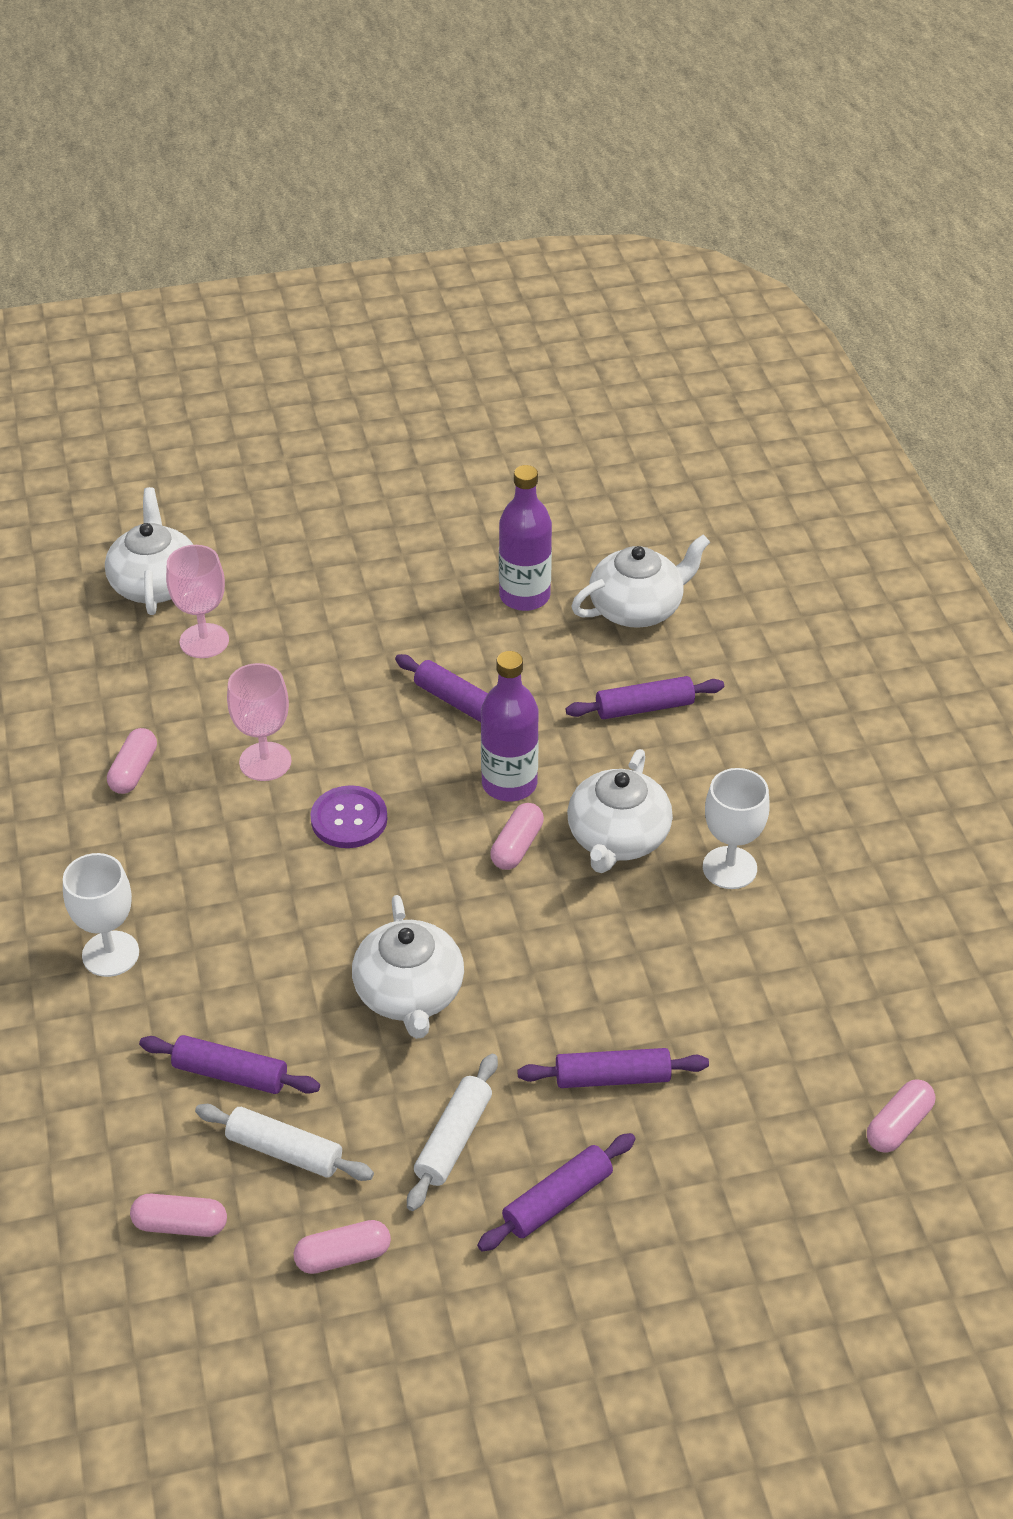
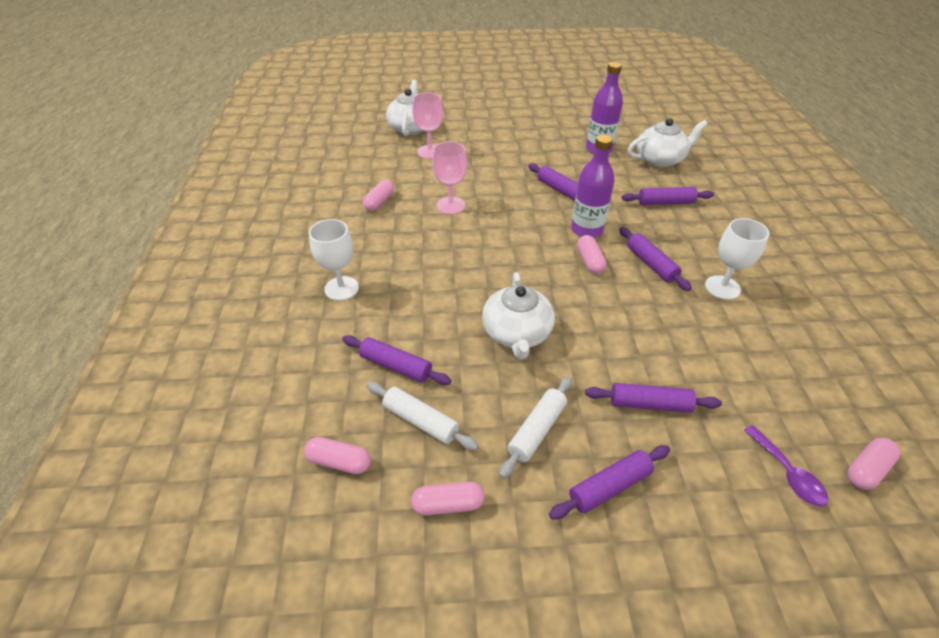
camera: 10 degrees right, 0 degrees up
purple button [311,785,387,848] -> none
pink capsule [490,803,544,870] -> pink capsule turned 45 degrees counterclockwise [577,235,607,274]
white teapot [567,749,673,873] -> purple rolling pin [619,227,692,291]
none -> purple spoon [744,425,828,507]

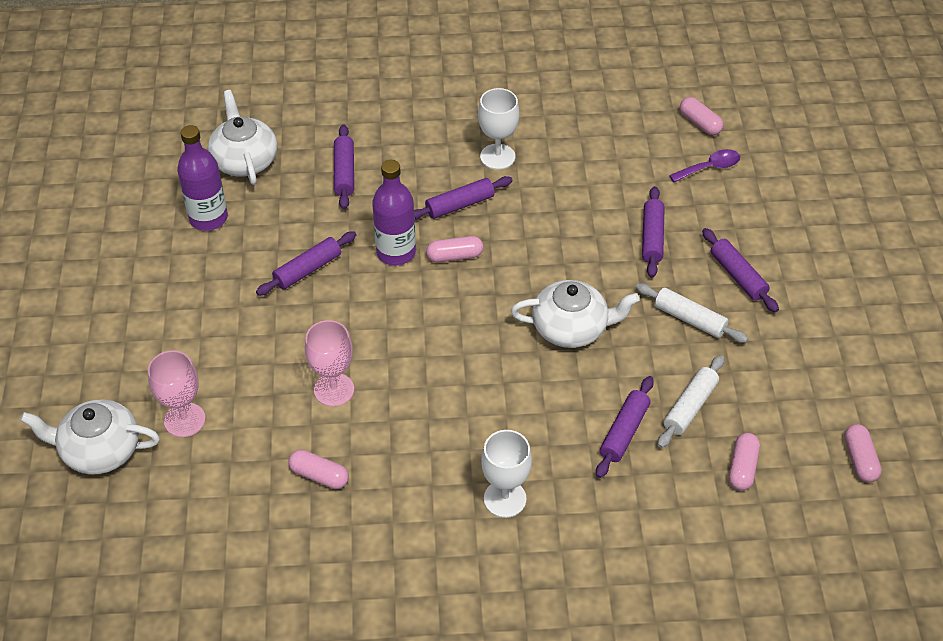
camera: 90 degrees left, 5 degrees up
pink capsule [411,482,485,516] -> pink capsule moved to [844,424,881,482]

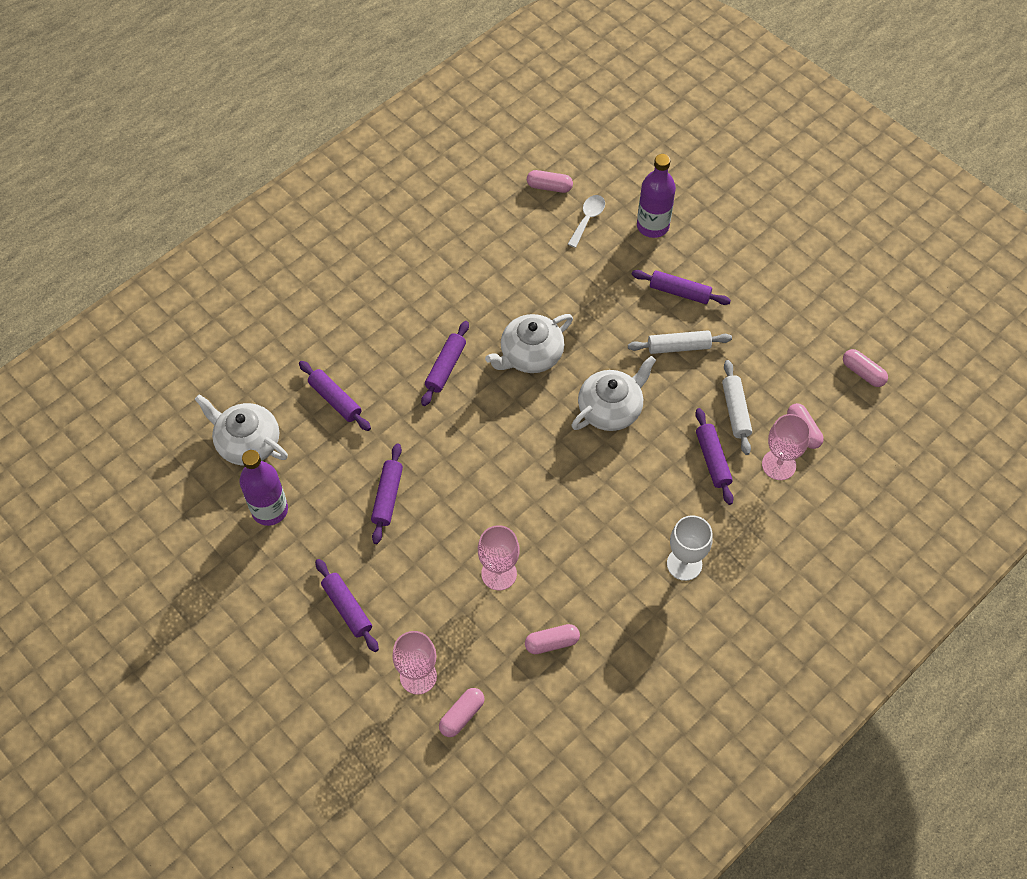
camera: 40 degrees left, 10 degrees up
white teapot [20,400,160,475] -> white teapot moved to [485,314,573,373]
purple bottle [372,160,416,266] -> purple bottle moved to [637,154,676,238]
pink capsule [426,236,483,263] -> pink capsule moved to [439,688,485,737]
white goblet [478,88,519,170] -> none
purple rolling pin [642,186,665,278] -> purple rolling pin moved to [315,559,379,652]
purple spoon [669,149,740,182] -> white spoon [568,195,605,248]
none -> pink goblet [762,414,811,480]

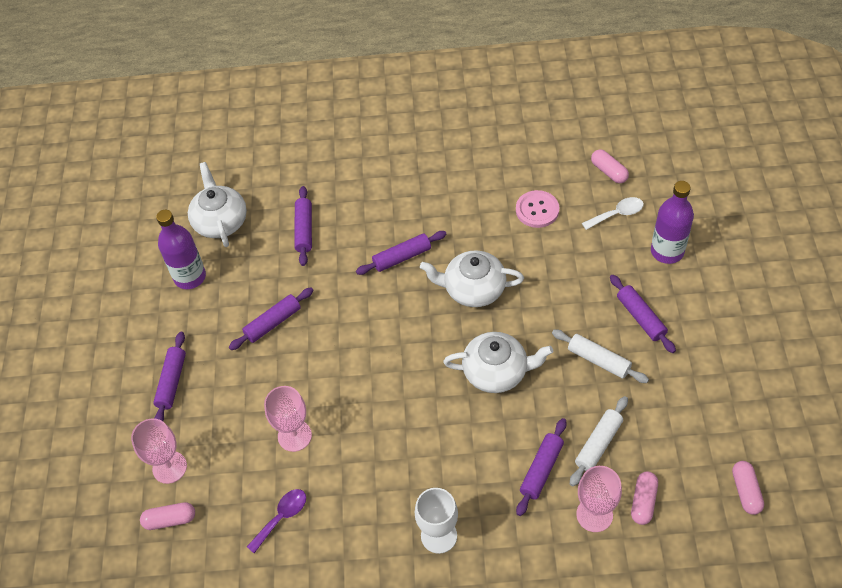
camera: 45 degrees right, 5 degrees down
pink capsule [525,624,580,654] -> purple spoon [247,489,306,553]
none -> pink button [516,190,559,228]

